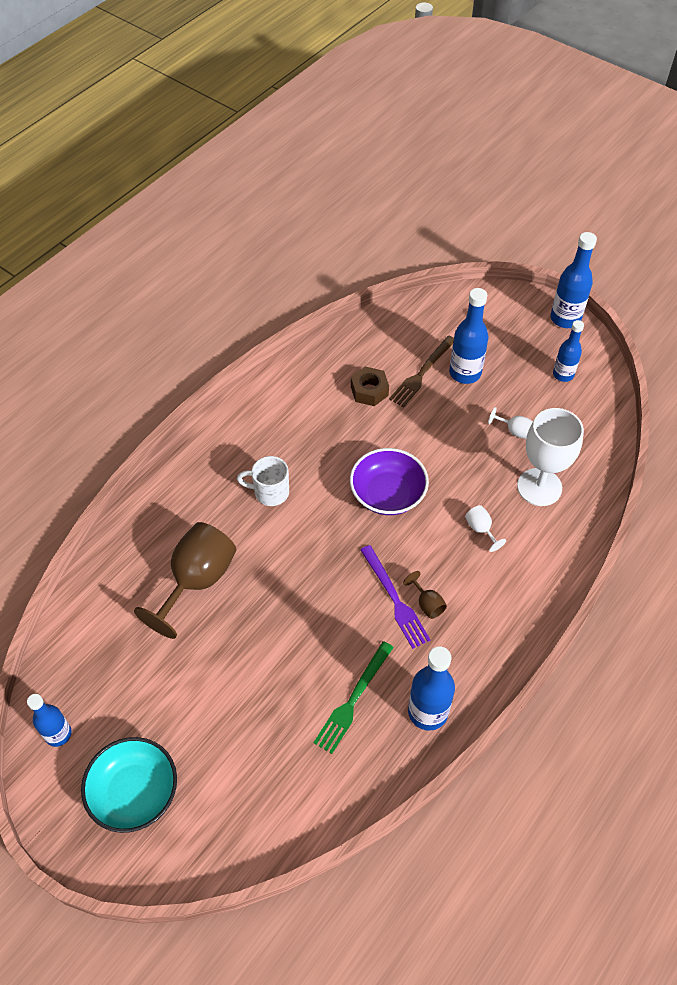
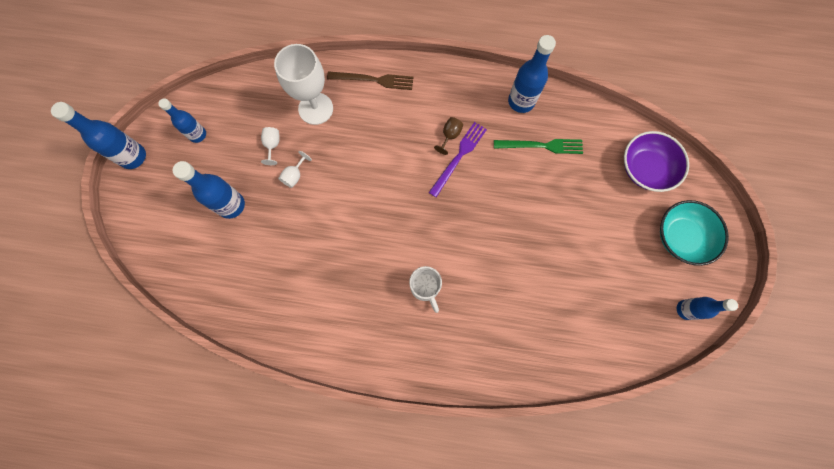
camera: 120 degrees left, 20 degrees up
brown goblet [134,522,236,639] -> none
purple bowl [350,448,429,515] -> purple bowl moved to [624,131,689,192]
brown nut [351,367,389,406] -> none
brown fork [389,336,454,407] -> brown fork moved to [327,71,413,90]
white goblet [465,505,506,552] -> white goblet moved to [278,151,312,188]

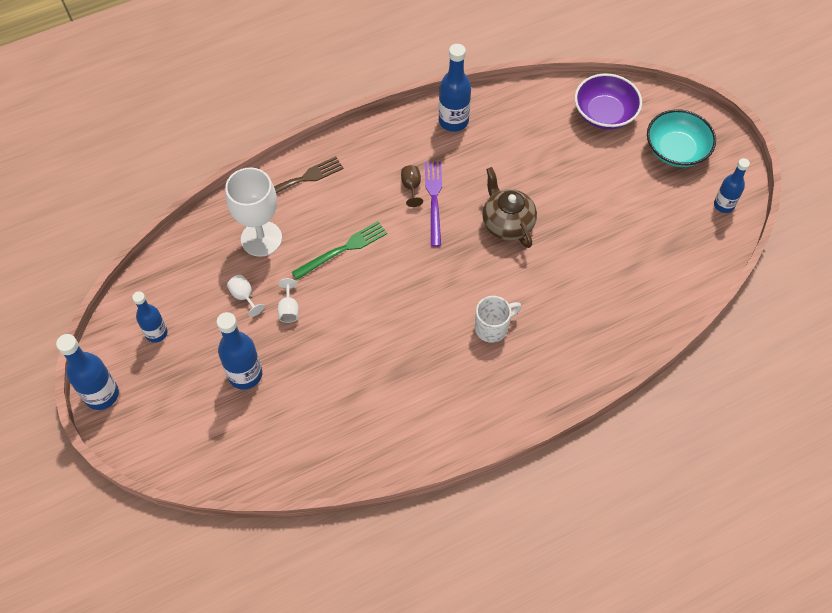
camera: 35 degrees left, 15 degrees down
white mug [409,266,442,313] -> white mug turned 60 degrees counterclockwise [475,296,522,343]
green fork [494,139,583,154] -> green fork moved to [292,221,387,280]
none -> brown teapot [482,167,537,248]

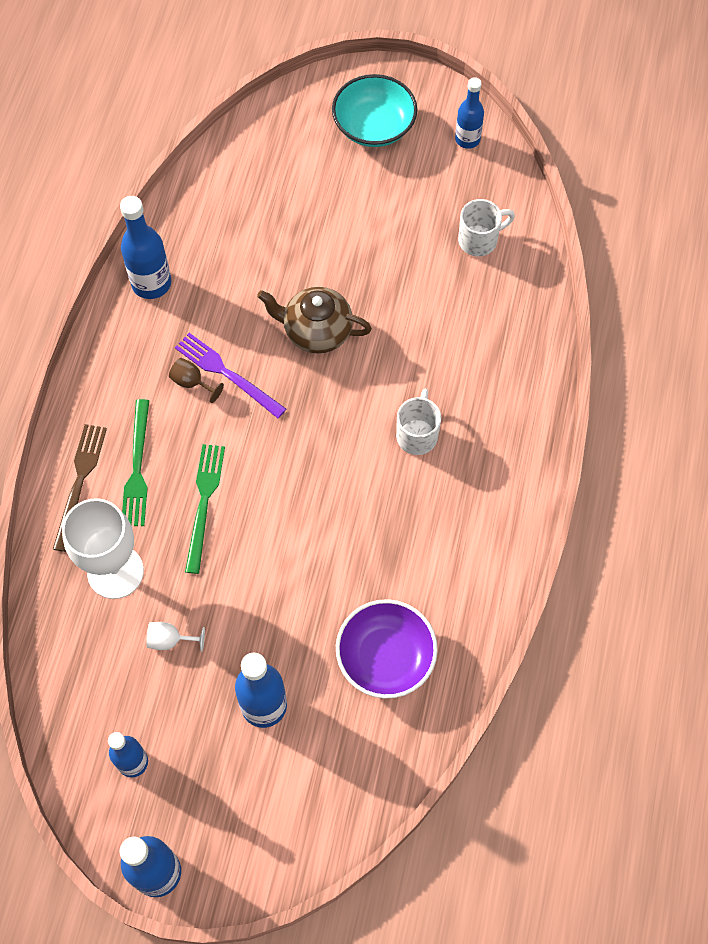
camera: 50 degrees left, 5 degrees up
white goblet [277,278,299,323] -> none
purple bowl [575,74,642,129] -> purple bowl moved to [336,599,438,698]
none -> green fork [122,399,150,526]
none -> white mug [458,199,515,256]

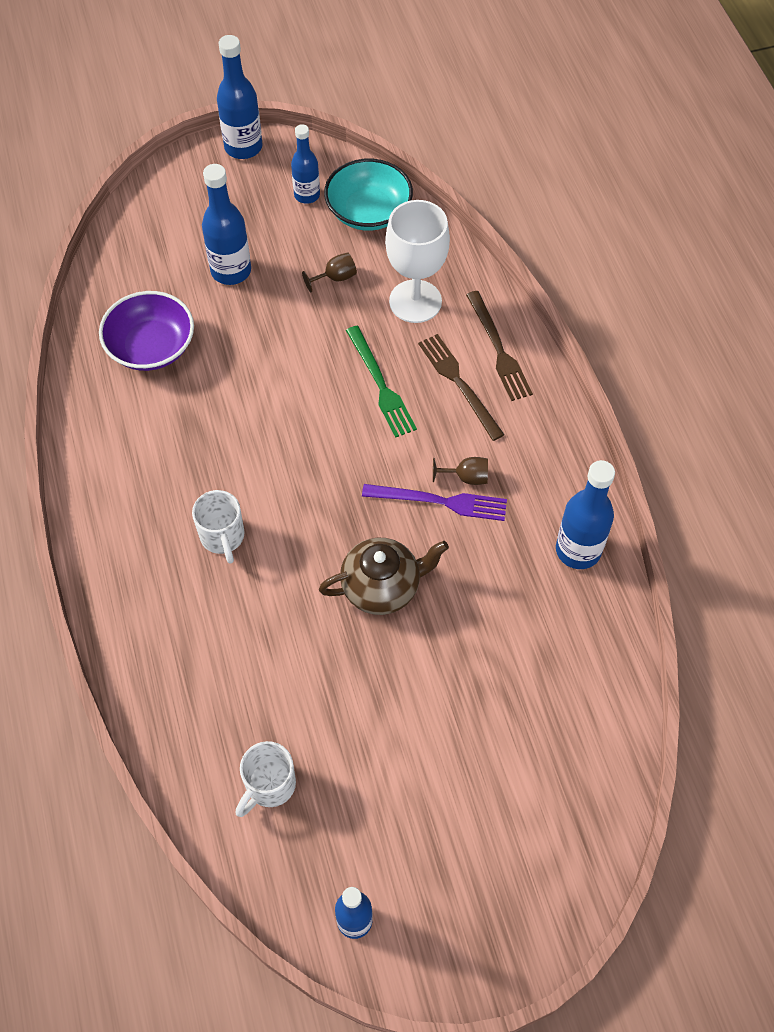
camera: 150 degrees right, 5 degrees down
green fork [122,399,150,526] -> brown fork [418,334,505,441]
white goblet [146,622,205,652] -> brown goblet [302,253,357,292]
turquoise bowl [332,74,417,147] -> turquoise bowl moved to [324,159,413,231]

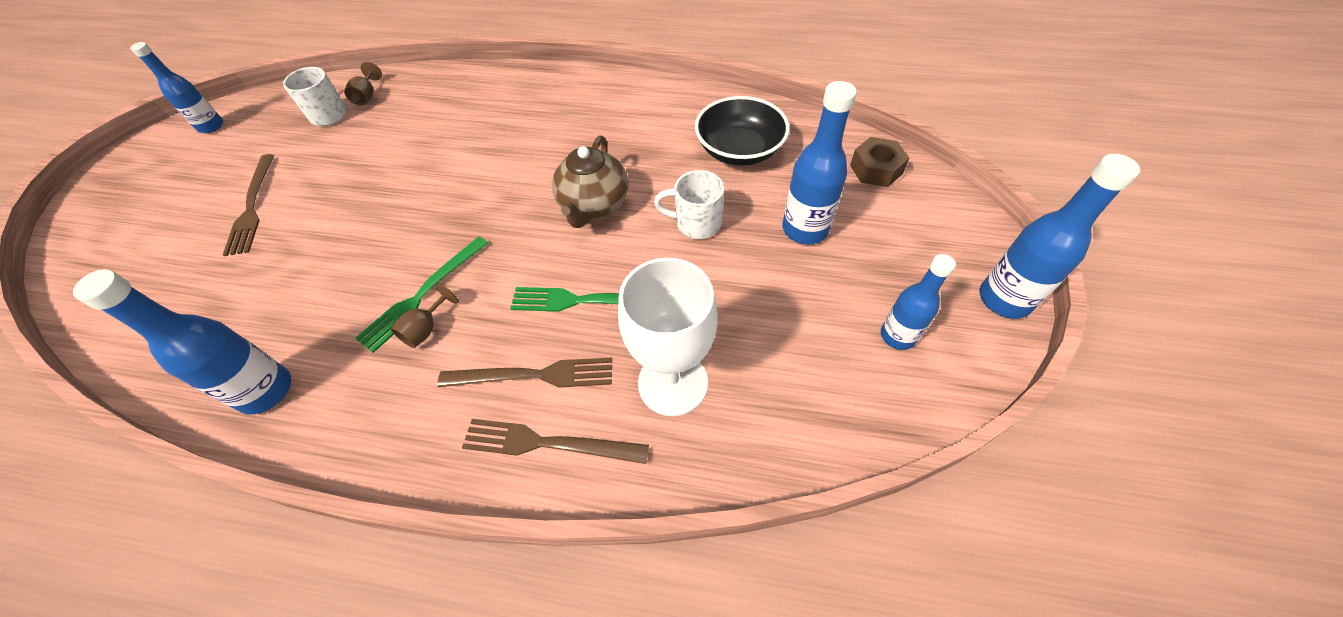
camera: 120 degrees right, 5 degrees down
purple bowl [99,291,194,371] -> black bowl [695,96,790,166]
white mug [192,490,245,564] -> white mug moved to [654,170,724,239]
brown goblet [302,253,357,292] -> brown goblet moved to [344,62,382,105]
brown teapot [319,538,449,615] -> brown teapot moved to [552,135,629,228]
turquoise bowl [324,159,413,231] -> none
purple fork [362,484,507,521] -> green fork [355,236,488,353]
none -> brown fork [223,154,274,256]
none -> brown nut [850,137,909,187]

